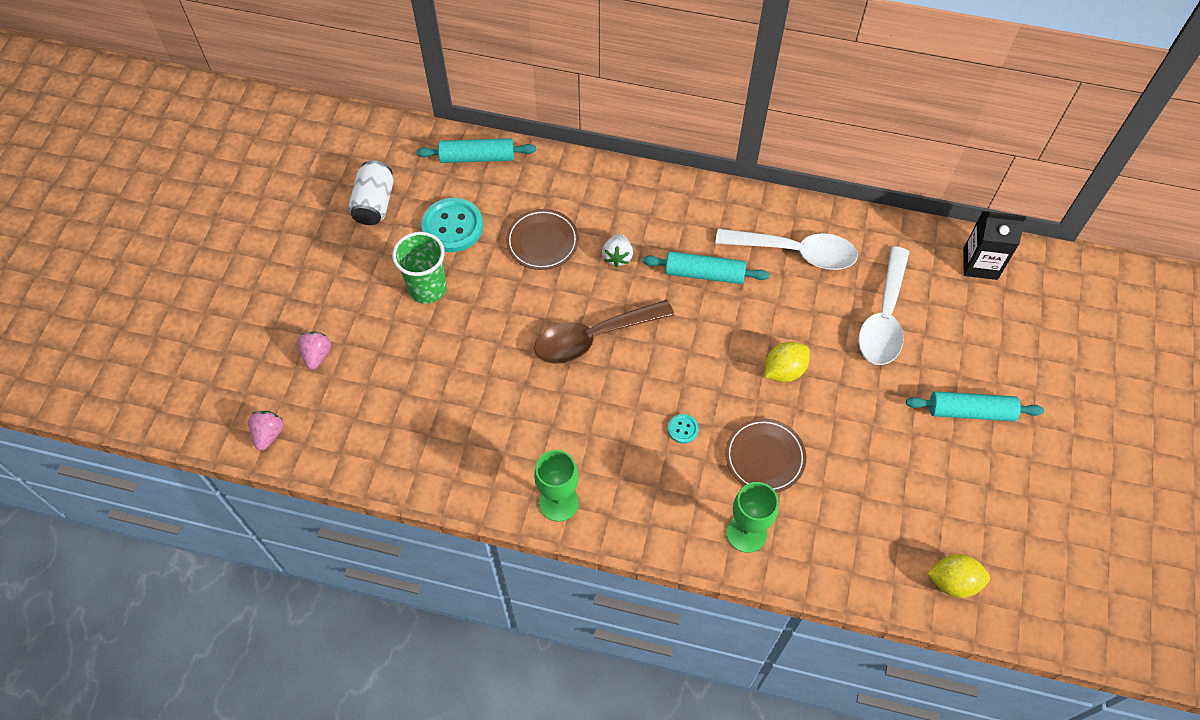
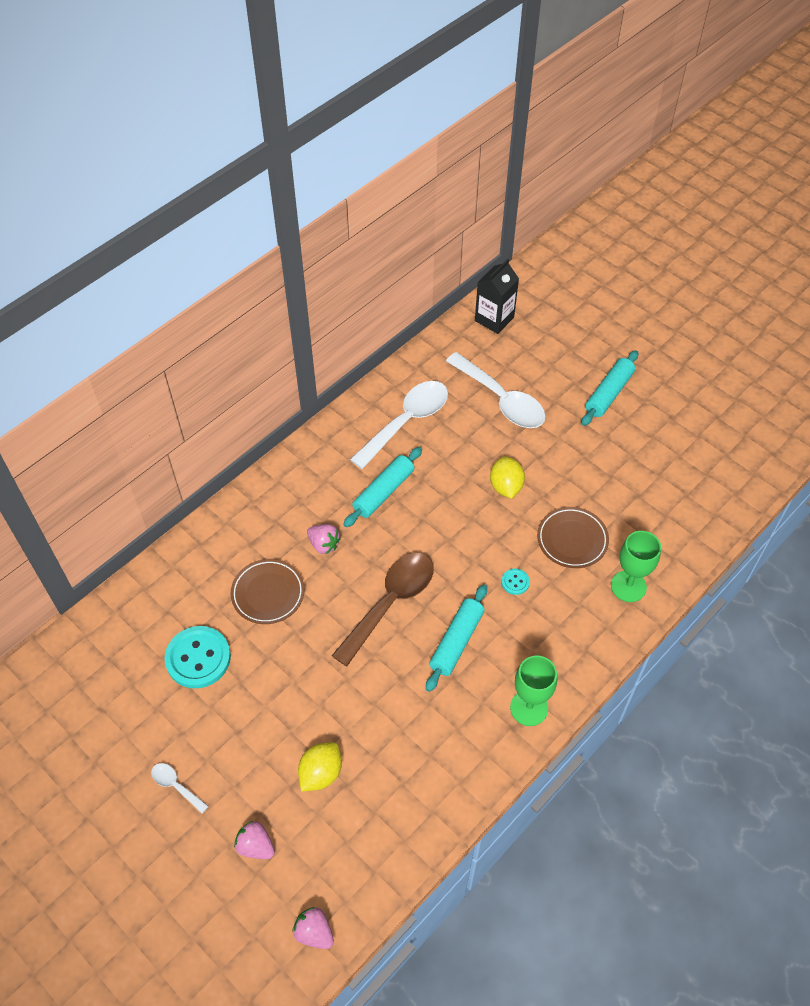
camera: 60 degrees left, 5 degrees down
white can [348,160,394,225] -> none
green cup [392,232,446,304] -> none
turquoise rolling pin [416,138,536,163] -> turquoise rolling pin moved to [426,584,487,692]
brown spoon [534,300,674,364] -> brown spoon turned 150 degrees counterclockwise [332,553,434,666]
white strawberry [602,234,633,267] -> pink strawberry [307,524,341,554]
yellow lemon [927,554,990,598] -> yellow lemon moved to [298,742,342,791]
none -> white spoon [151,763,209,813]

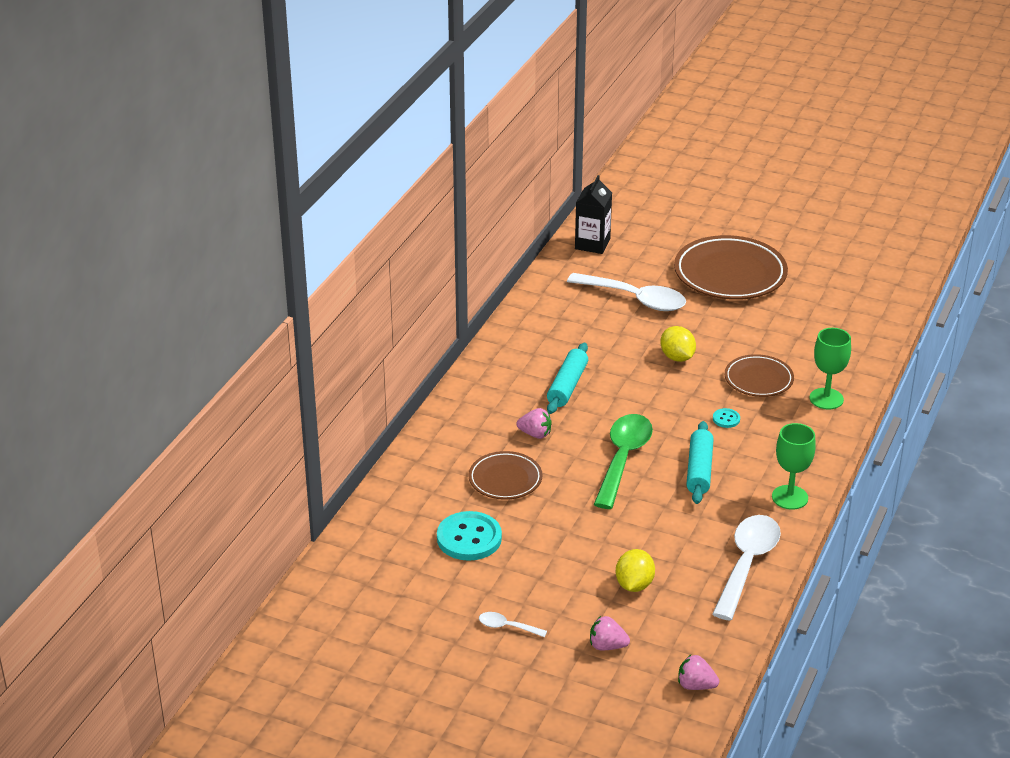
camera: 20 degrees left, 20 degrees down
brown spoon [332,553,434,666] -> green spoon [594,414,653,509]
white spoon [350,381,448,469] -> white spoon moved to [712,515,781,620]
turquoise rolling pin [581,350,638,426] -> brown plate [674,235,788,300]

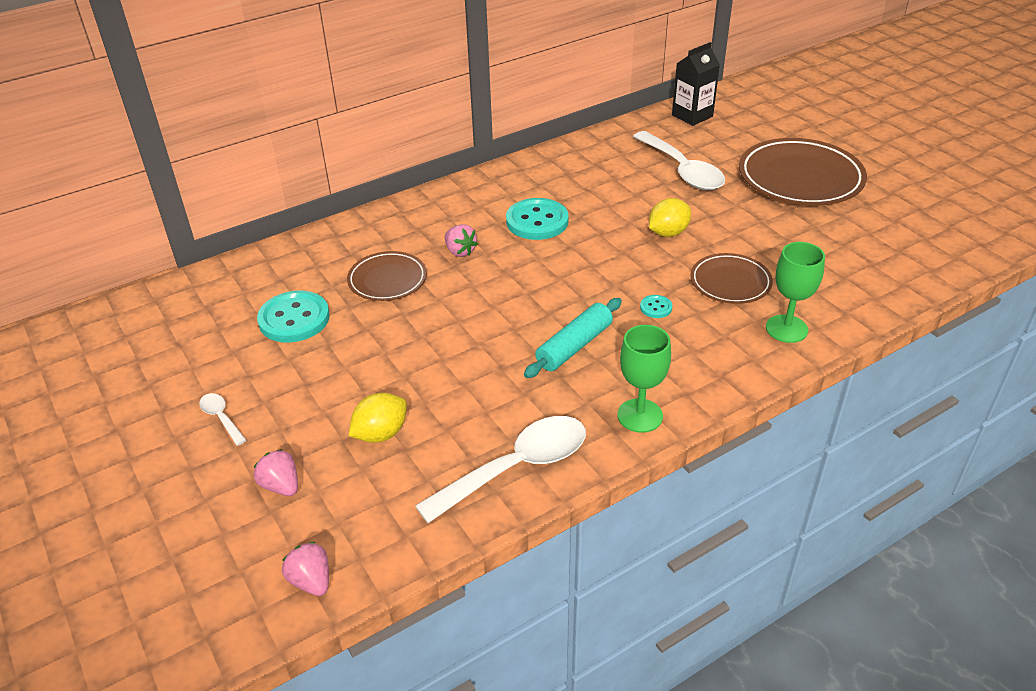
camera: 35 degrees right, 5 degrees up
turquoise rolling pin [547,343,588,414] -> turquoise button [506,198,568,240]
green spoon [594,414,653,509] -> none
yellow lemon [660,326,696,362] -> yellow lemon turned 45 degrees clockwise [649,198,691,237]

